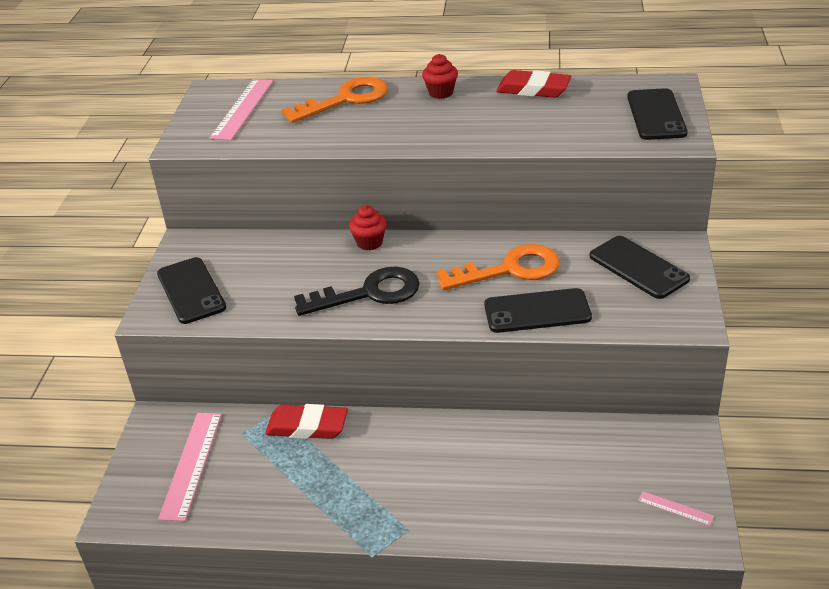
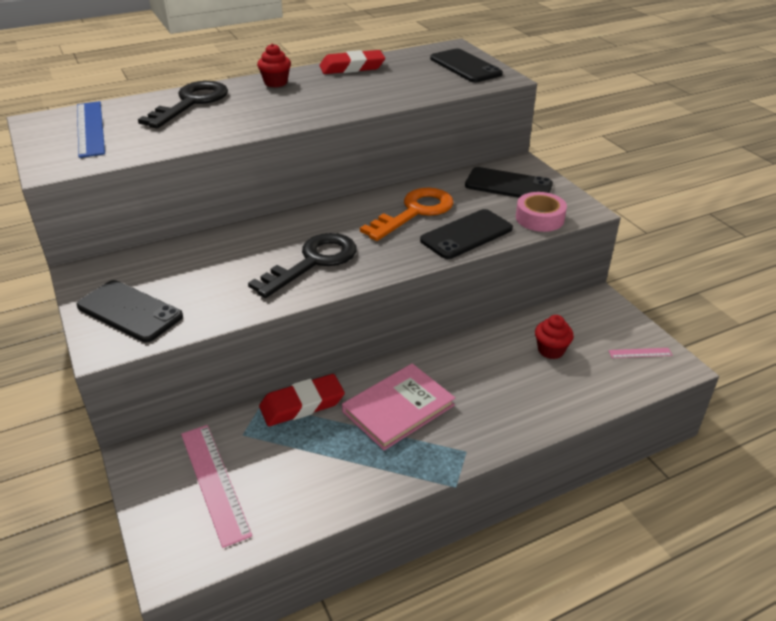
camera: 35 degrees left, 0 degrees up
pink ruler [210,79,273,140] -> blue ruler [77,101,105,158]
orange key [282,77,388,123] -> black key [138,81,228,128]
red cupcake [349,205,387,250] -> red cupcake moved to [535,315,574,359]
none -> pink book [342,363,455,450]
none -> pink tape [516,192,567,232]

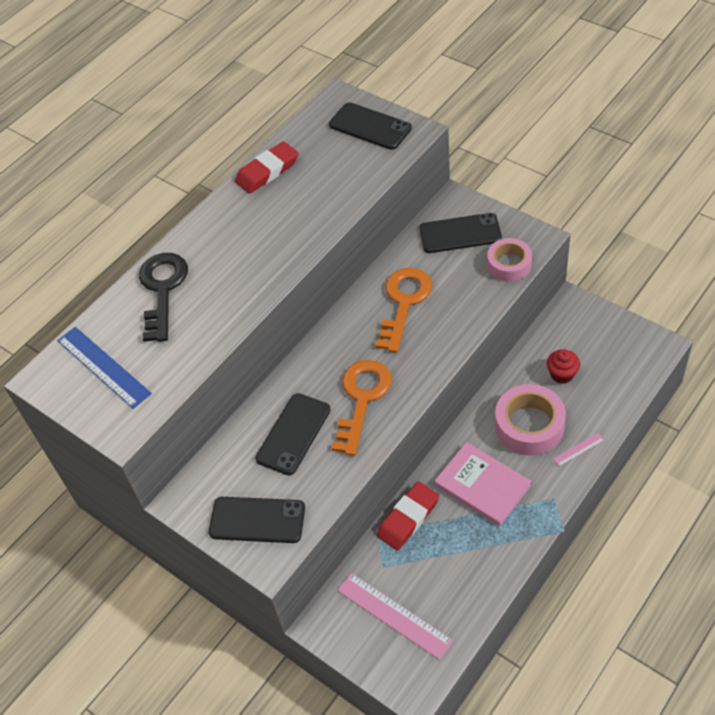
camera: 20 degrees left, 15 degrees up
black key [248,233,357,298] -> orange key [332,360,392,456]
red cupcake [257,43,291,87] -> none
pink book [342,363,455,450] -> pink book turned 75 degrees counterclockwise [435,442,532,526]
black phone [420,209,513,259] -> black phone moved to [255,393,330,475]
pink ruler [609,348,672,358] -> pink ruler moved to [553,433,604,466]
none -> pink tape [495,384,566,456]

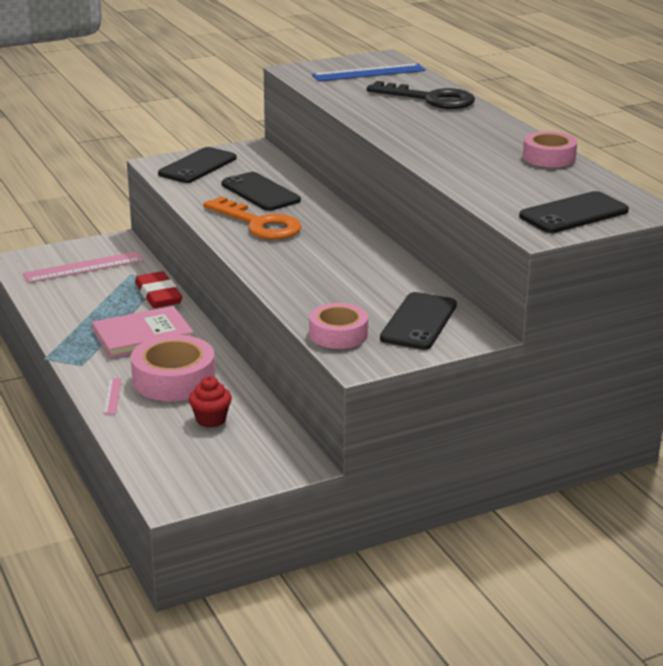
camera: 110 degrees right, 25 degrees down
red eraser [235,141,298,194] -> pink tape [523,131,577,167]
orange key [375,268,432,353] -> none

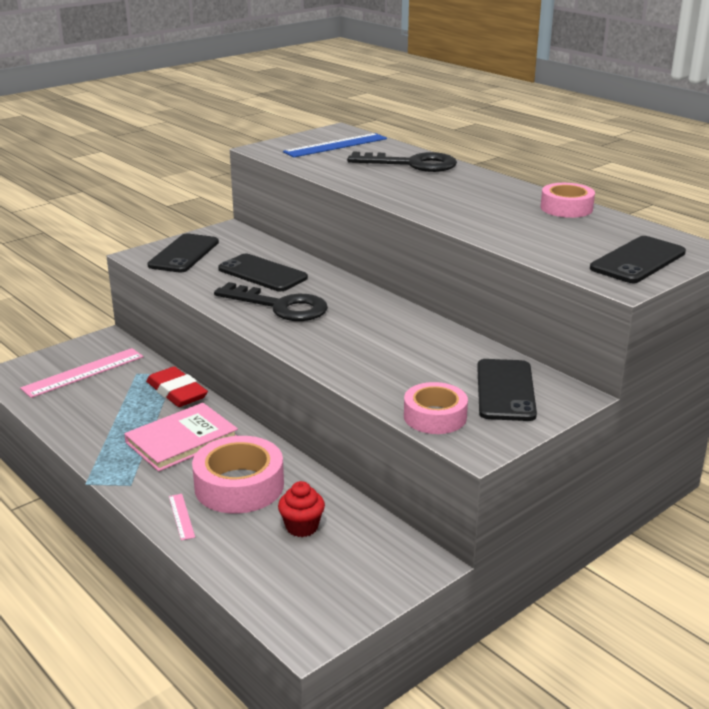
camera: 15 degrees left, 0 degrees up
orange key [203,196,302,239] -> black key [214,282,328,321]

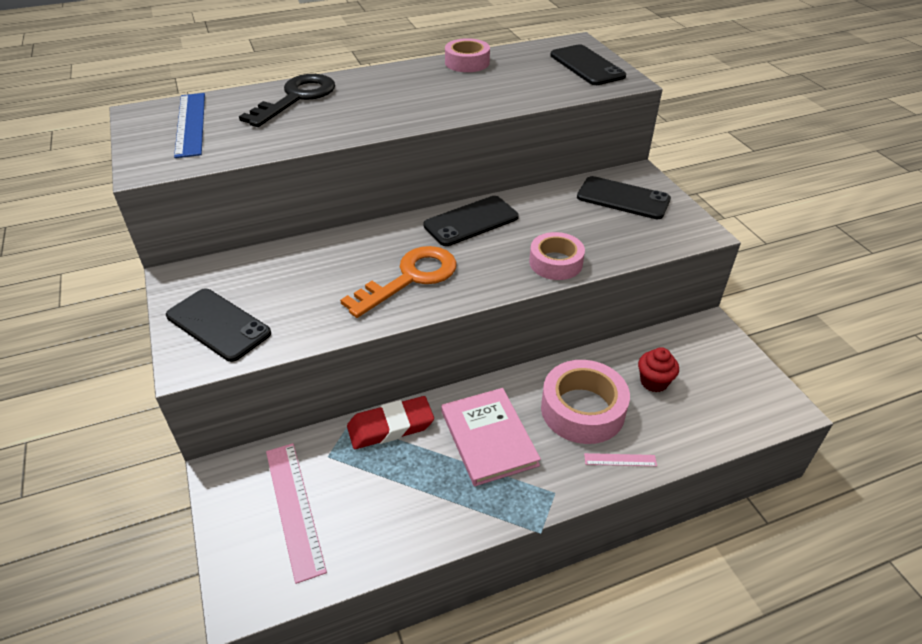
camera: 70 degrees left, 15 degrees up
black key [214,282,328,321] -> orange key [340,246,457,318]
black phone [218,254,308,291] -> black phone moved to [423,196,519,246]
pink tape [404,382,468,434] -> pink tape moved to [529,232,585,280]

